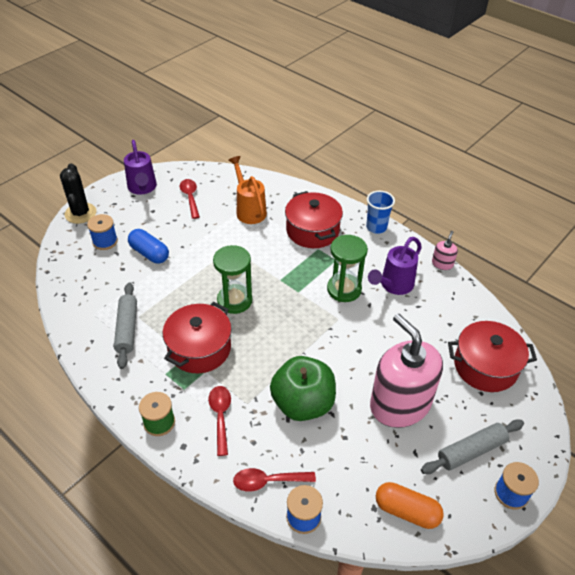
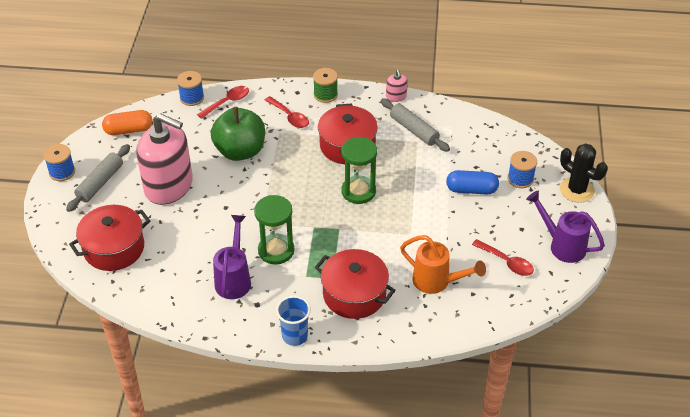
camera: 145 degrees right, 0 degrees up
pink soap dispenser [432,231,458,270] -> pink soap dispenser moved to [386,69,408,102]

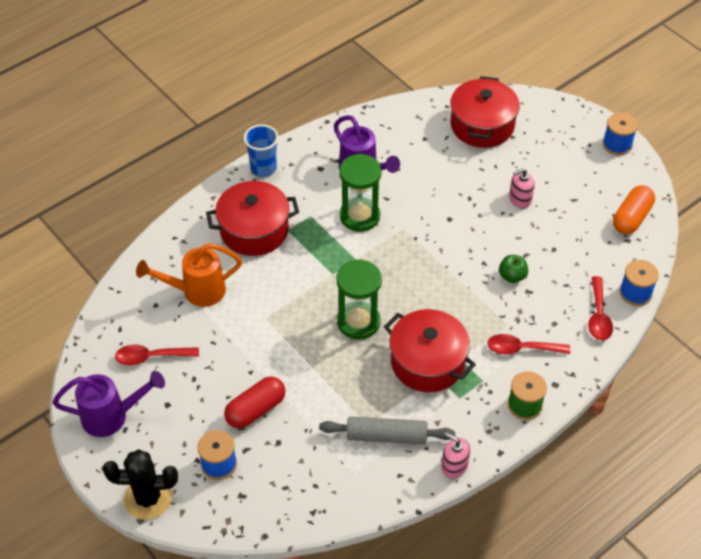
camera: 135 degrees right, 5 degrees up
grey rolling pin [66,144,130,212] -> none
pink soap dispenser [136,113,193,205] -> pink soap dispenser [509,168,535,209], size x0.40
green apple [211,107,265,161] -> green apple [499,255,528,283], size x0.43
blue capsule [446,170,499,194] -> red capsule [224,377,286,428]

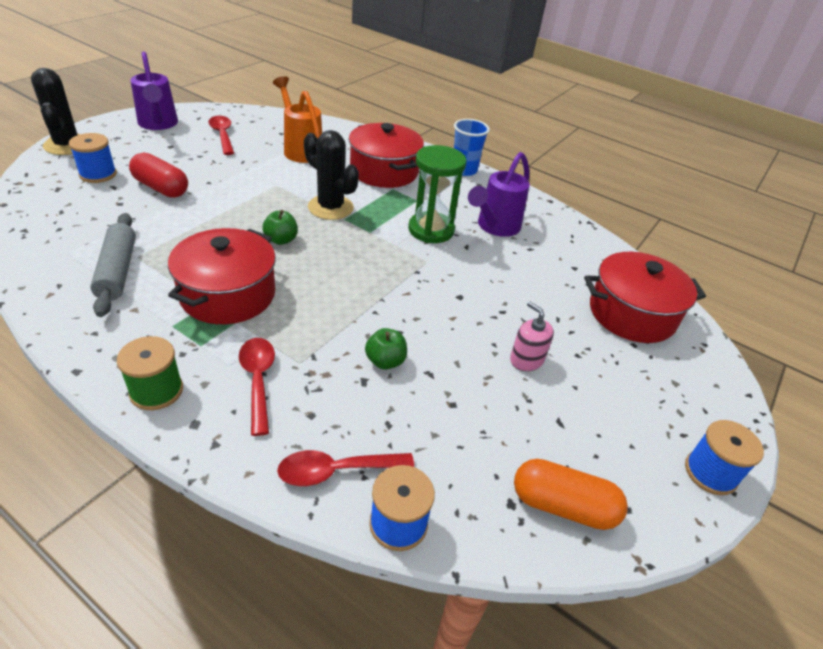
camera: 70 degrees right, 10 degrees down
green hourglass [337,259,382,339] -> green apple [262,210,298,245]
pink soap dispenser [441,433,470,479] -> none
none -> black cactus [304,130,359,220]

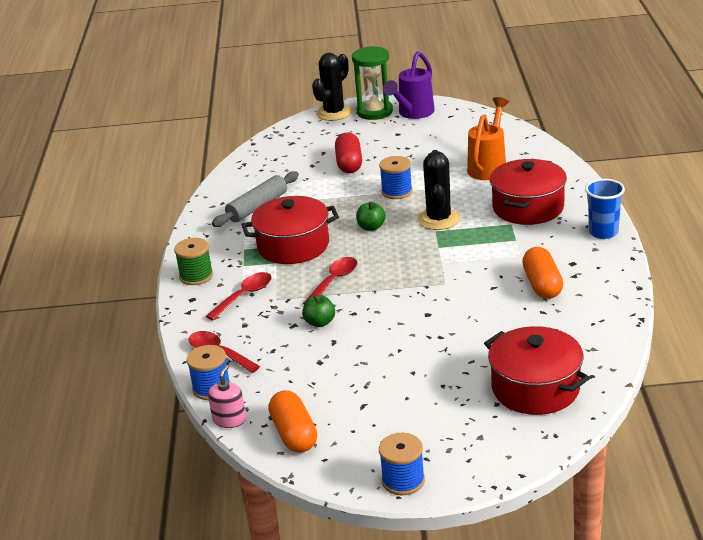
camera: 60 degrees right, 10 degrees down
blue spool [69,133,117,183] -> blue spool moved to [379,156,413,199]
red spoon [208,116,234,155] -> red spoon moved to [303,257,357,305]
green hourglass [408,145,467,243] -> green hourglass moved to [352,46,393,120]
purple watering can [468,152,530,237] -> orange capsule [522,247,563,299]
pink soap dispenser [510,302,554,371] -> pink soap dispenser moved to [208,364,246,428]

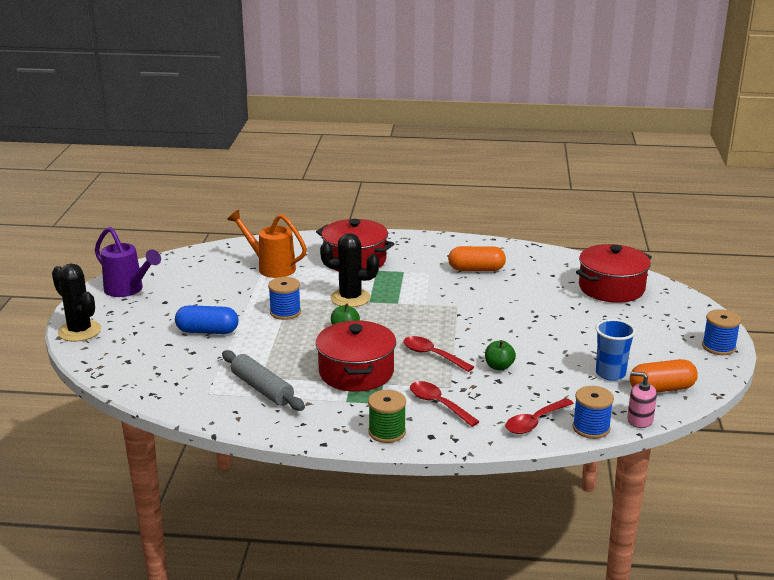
camera: 85 degrees left, 5 degrees down
red capsule [335,132,362,173] -> blue capsule [175,305,238,334]
green hourglass [352,46,393,120] -> none
blue cup [585,179,625,239] -> blue cup moved to [596,319,636,381]

